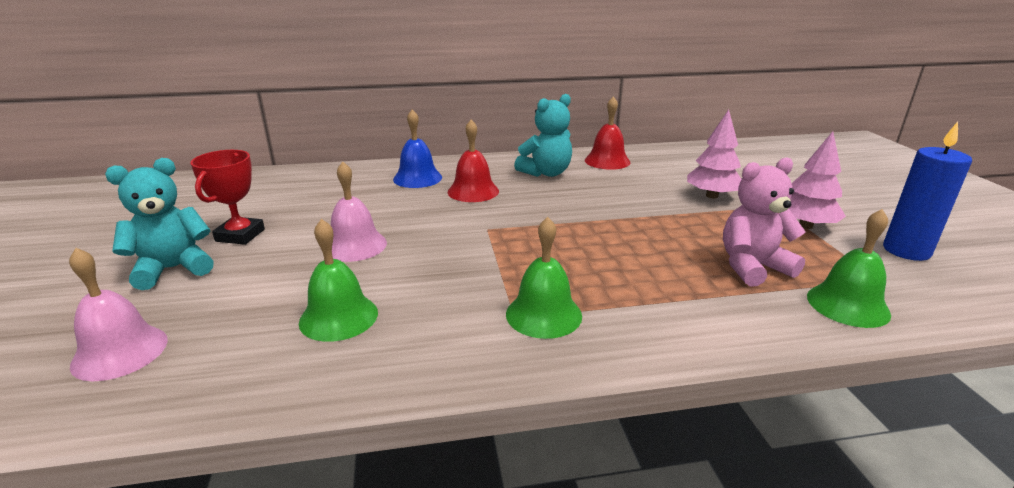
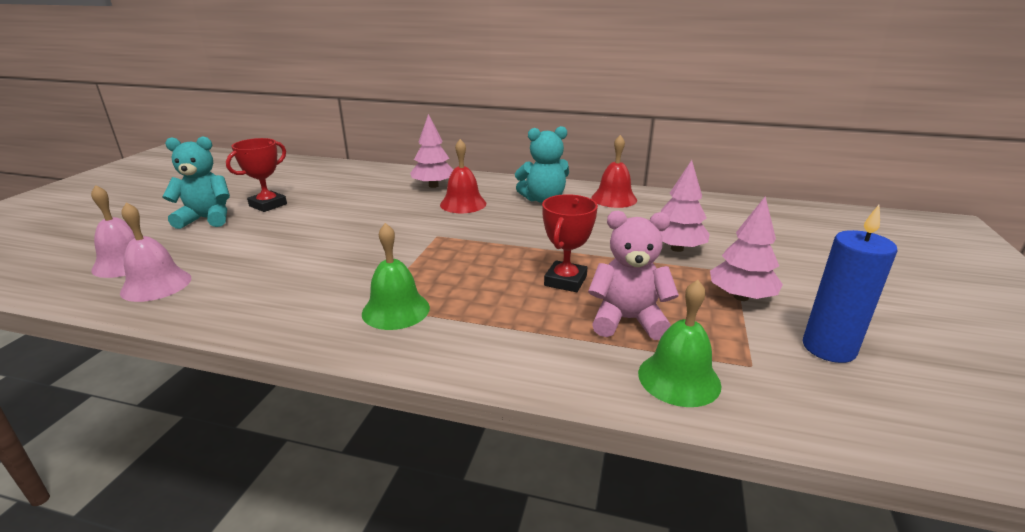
camera: 25 degrees right, 0 degrees up
green bell [299,219,378,342] -> none
pink bell [331,161,387,262] -> pink bell moved to [120,202,191,302]
blue bell [393,110,442,188] -> pink tree [410,114,454,188]
none -> red trophy [542,194,598,292]

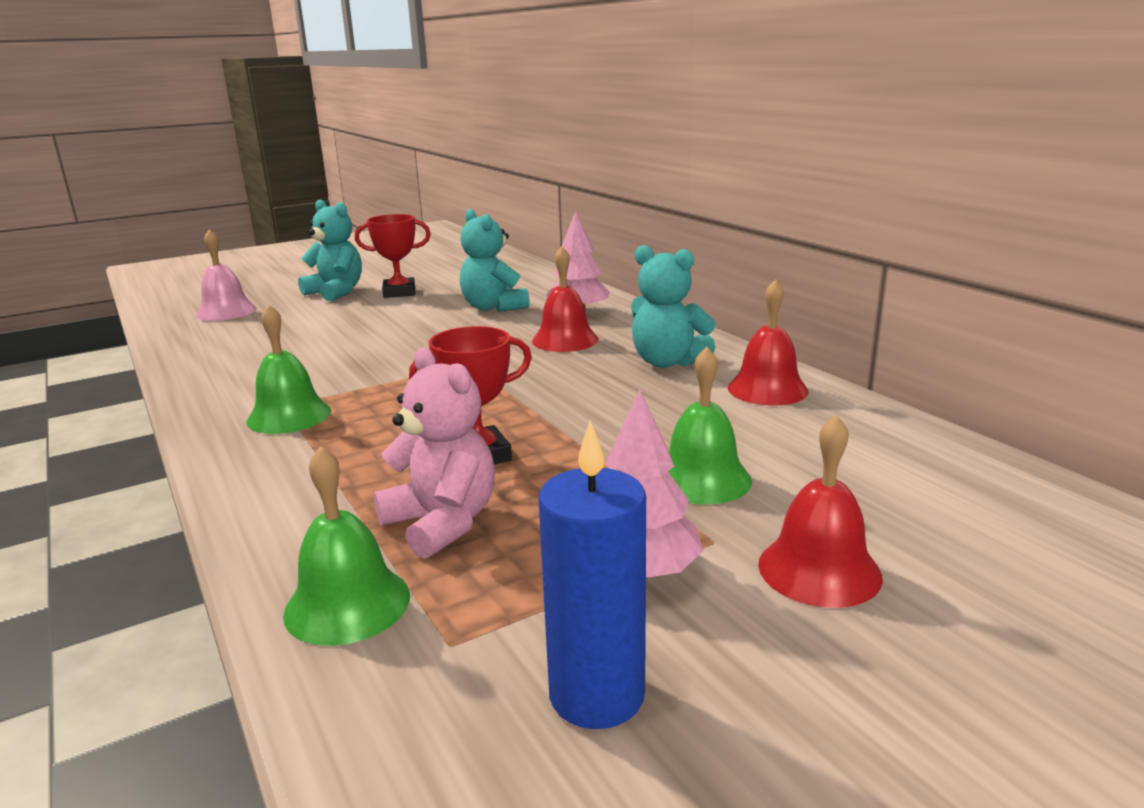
camera: 45 degrees right, 5 degrees down
pink bell [120,202,191,302] -> none
pink tree [660,160,710,252] -> green bell [668,347,752,504]
none -> turquoise teddy bear [460,209,530,312]
none -> red bell [758,415,883,608]

